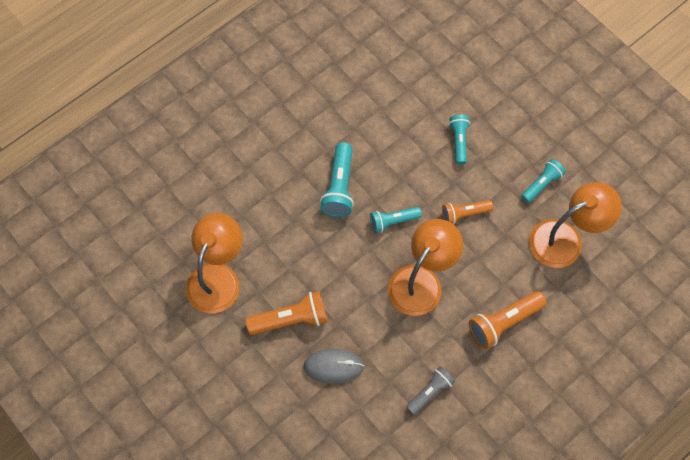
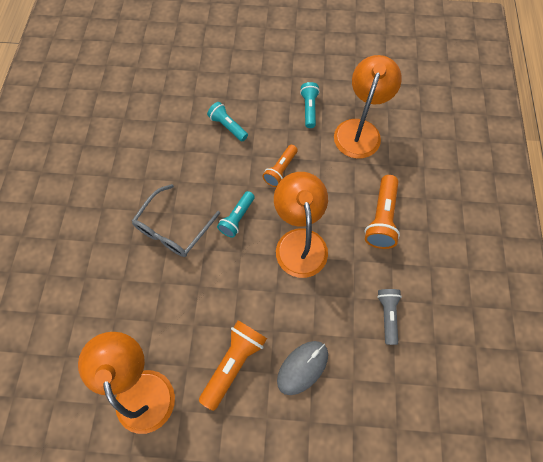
camera: 45 degrees left, 0 degrees up
turquoise flashlight [320,142,354,217] -> grey glasses [132,184,220,257]

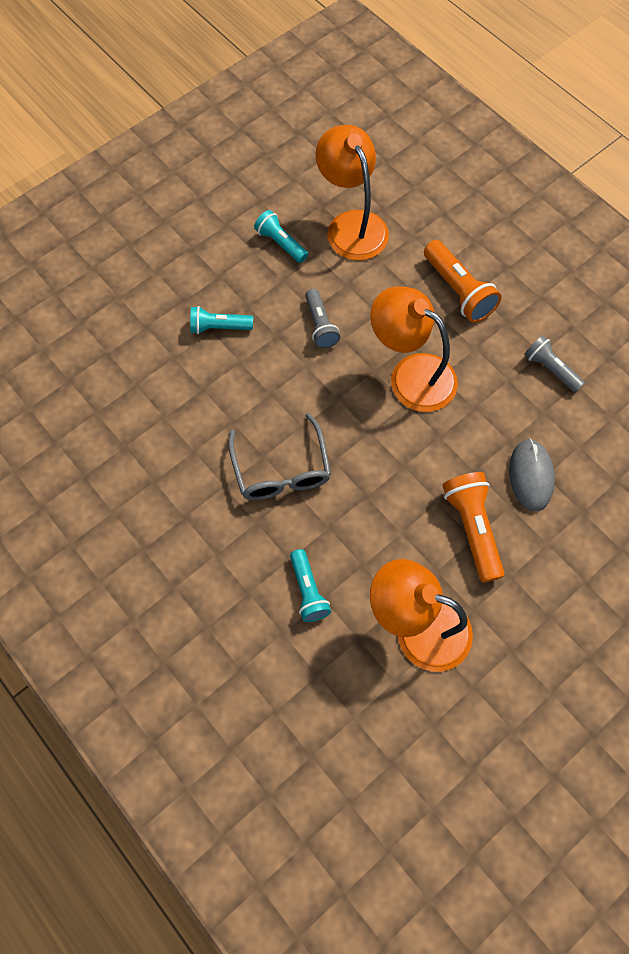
camera: 45 degrees left, 0 degrees up
turquoise flashlight [217,191,255,238] -> turquoise flashlight moved to [290,549,331,622]
orange flashlight [263,145,298,187] -> grey flashlight [305,289,340,348]

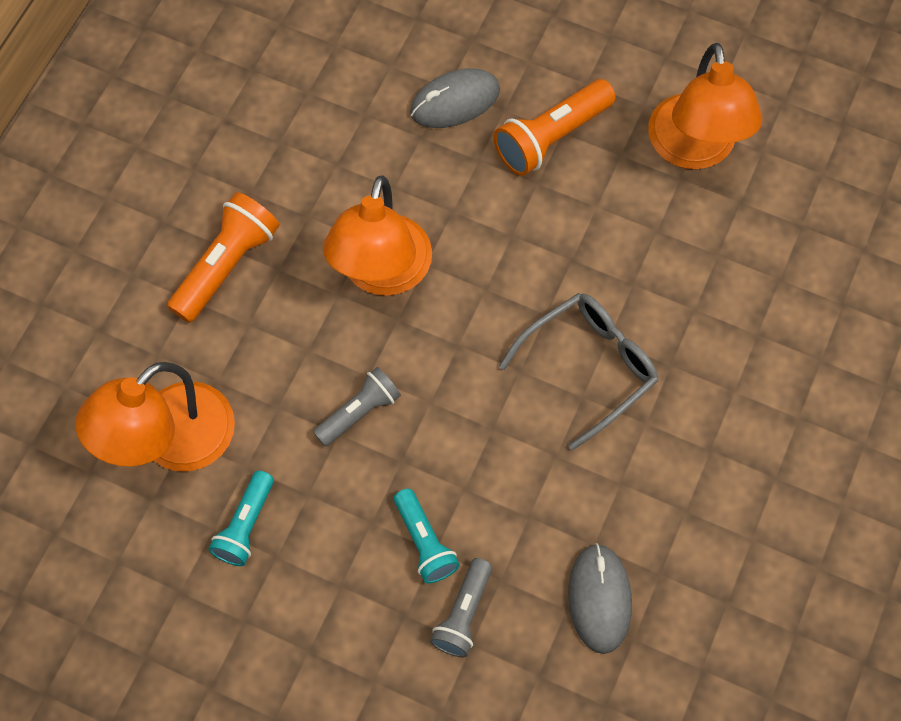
camera: 115 degrees left, 0 degrees up
turquoise flashlight [290,549,331,622] -> none
grey flashlight [524,335,585,393] -> grey flashlight moved to [430,558,492,658]
none -> grey mouse [568,543,632,654]

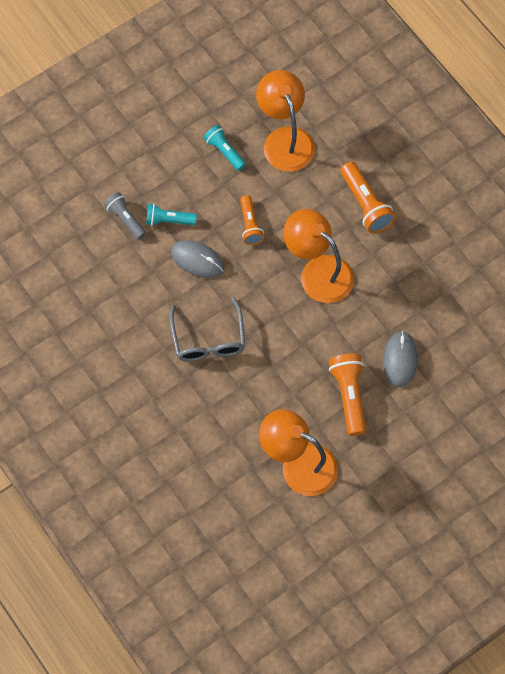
camera: 120 degrees right, 0 degrees up
grey flashlight [313,367,401,446] -> orange flashlight [240,195,264,245]
grey mouse [568,543,632,654] -> grey mouse moved to [171,240,224,278]

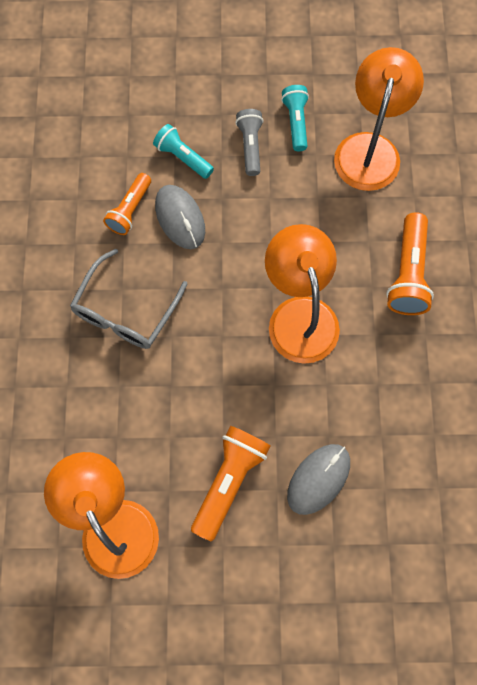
camera: 35 degrees right, 5 degrees up
grey flashlight [104,192,146,239] -> grey flashlight moved to [235,109,263,176]
orange flashlight [240,195,264,245] -> orange flashlight moved to [103,173,151,235]

